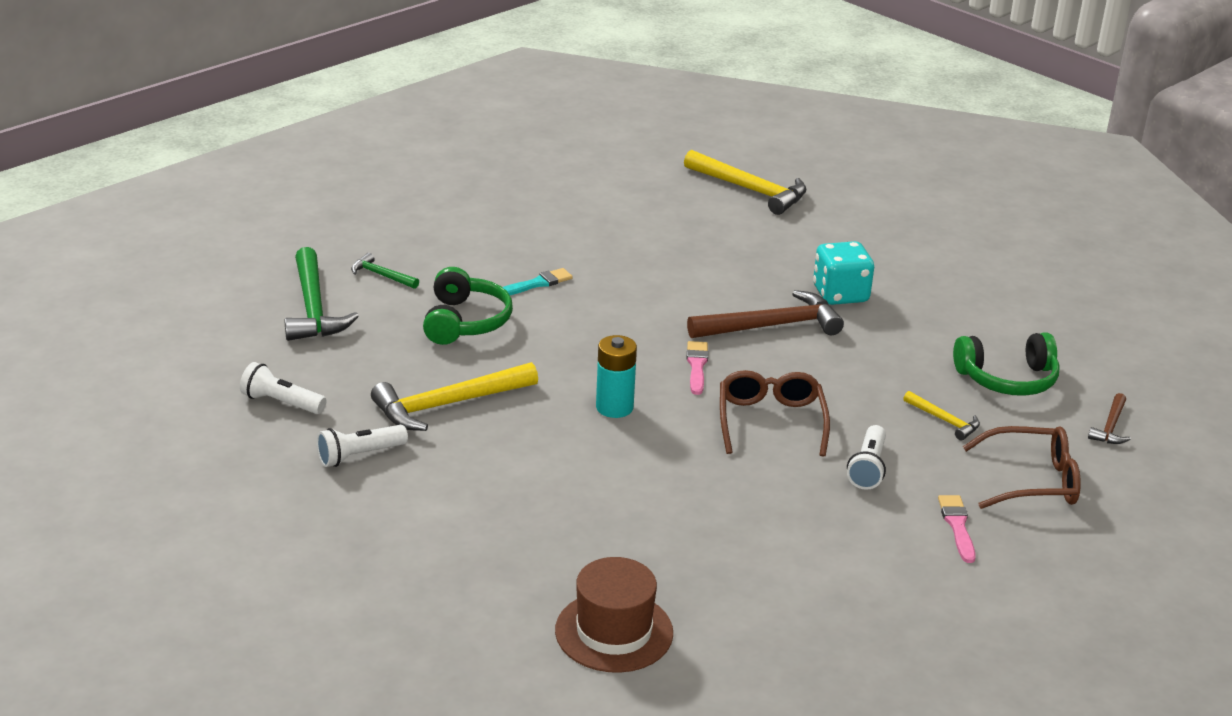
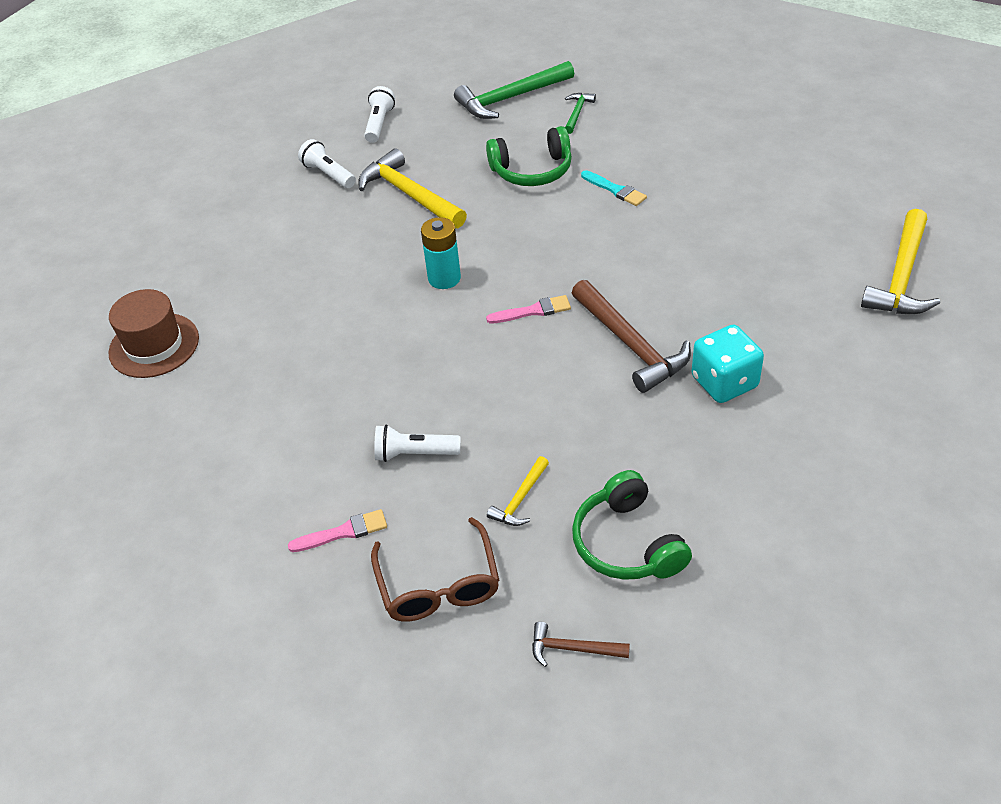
camera: 80 degrees right, 15 degrees up
brown glasses [720,370,830,457] -> none

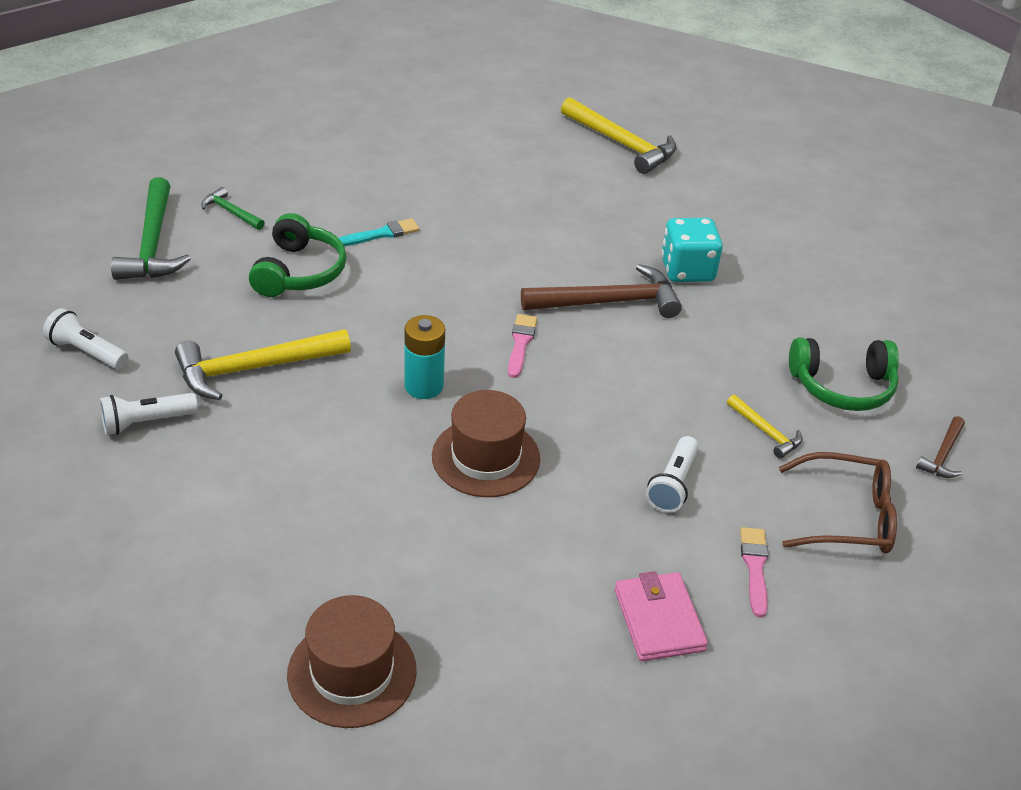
camera: 75 degrees left, 5 degrees down
none -> brown hat [432,390,540,497]
none -> pink wallet [615,571,708,661]

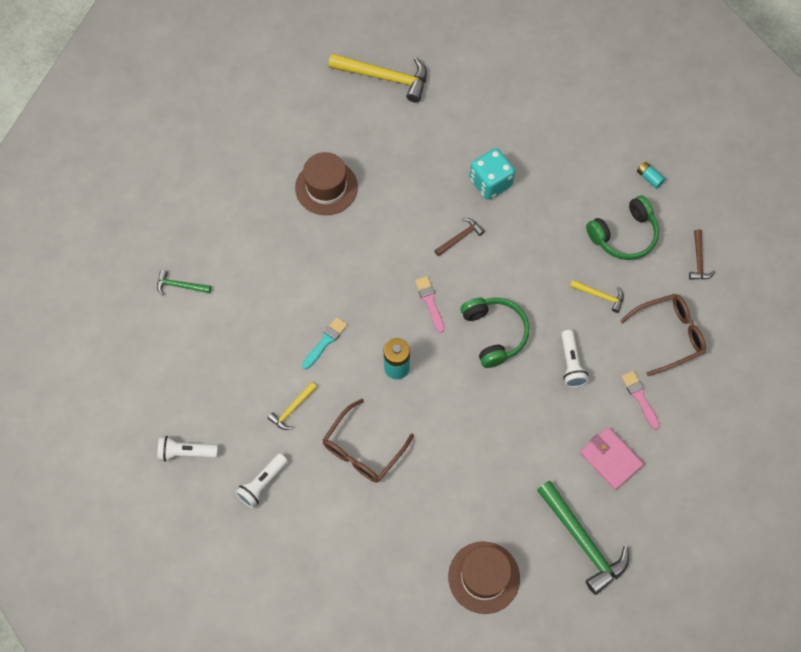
camera: 25 degrees left, 25 degrees up
green hammer [111,177,191,280] -> green hammer moved to [537,481,629,595]
yellow hammer [175,329,351,400] -> yellow hammer [267,382,317,430], size x0.51
green headphones [249,213,347,297] -> green headphones moved to [461,298,529,368]
turquoise brush [339,218,420,246] -> turquoise brush moved to [302,317,347,369]
brown hat [432,390,540,497] -> brown hat moved to [295,152,358,215]
brown hammer [521,264,682,318] -> brown hammer [434,218,485,256], size x0.51
none -> brown glasses [323,399,414,483]
none -> turquoise battery [637,162,665,189]

